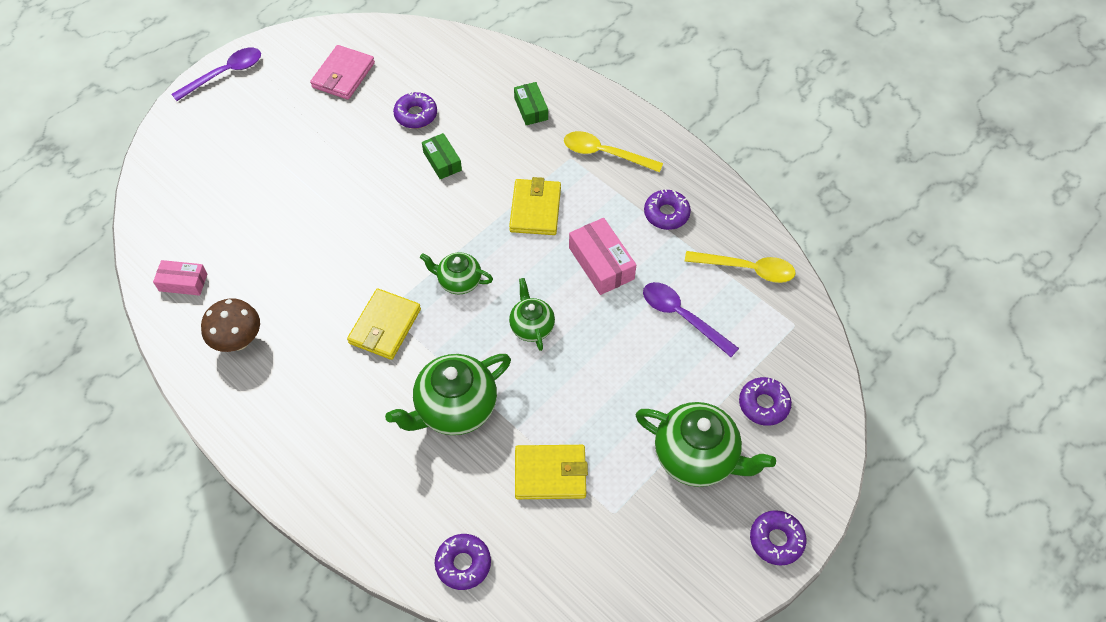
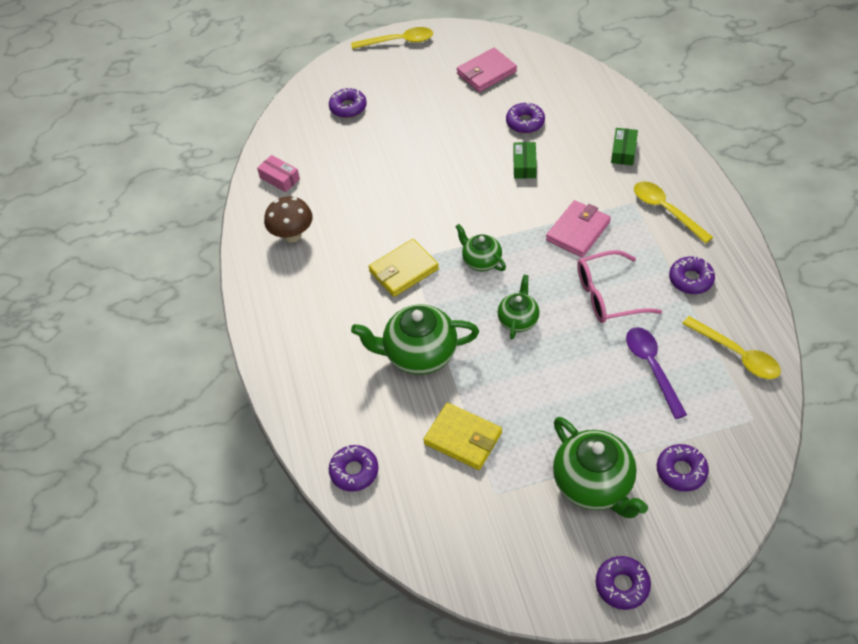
camera: 35 degrees right, 5 degrees down
purple spoon [172,48,261,101] -> yellow spoon [351,27,433,49]
yellow wallet [509,177,561,235] -> pink wallet [546,200,611,257]
pink box [569,218,636,295] -> pink glasses [577,250,662,323]
none -> purple donut [329,87,367,118]

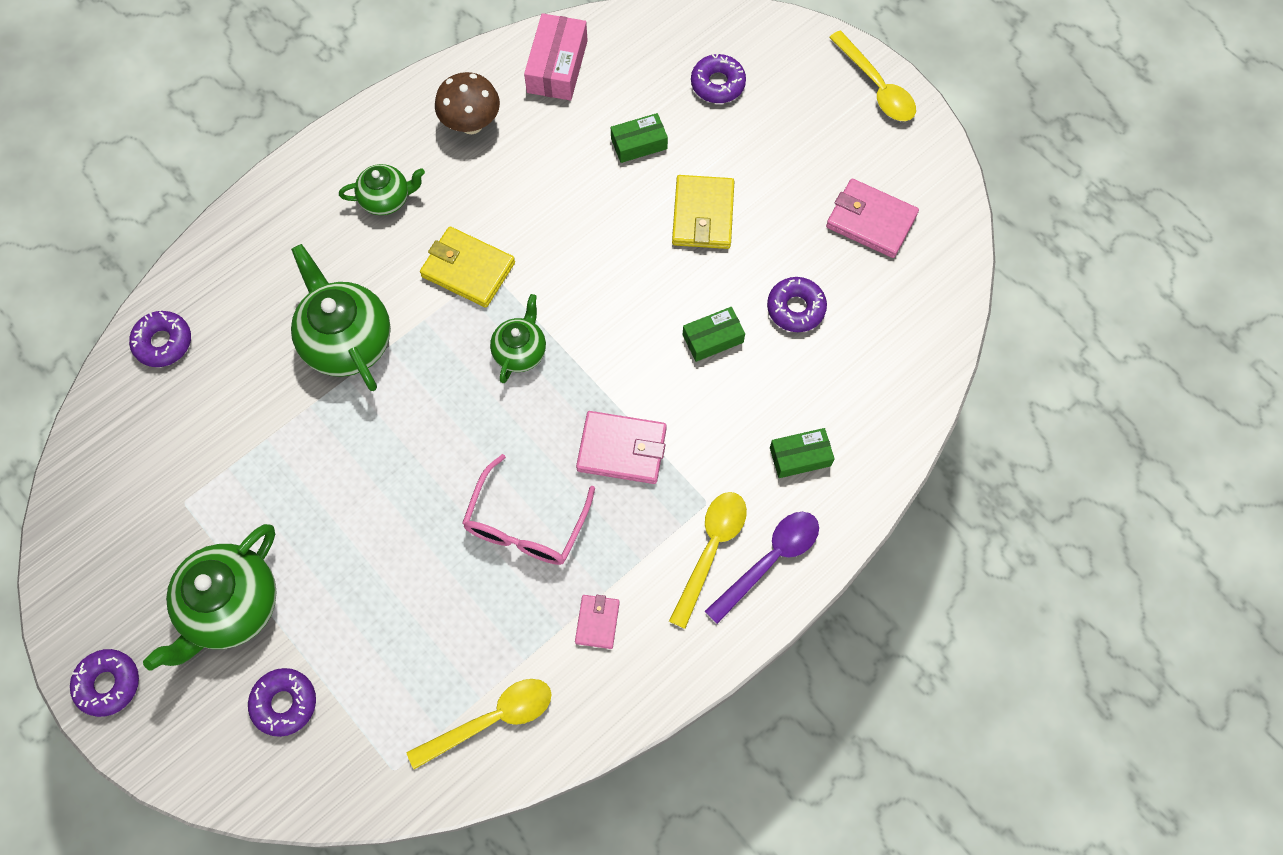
camera: 60 degrees right, 15 degrees up
pink box [257,155,300,192] -> pink box [524,13,588,101], size x1.53
yellow wallet [423,403,502,470] -> yellow wallet moved to [672,175,734,249]
green teapot [497,275,540,340] -> green teapot moved to [339,164,425,215]
pink glasses [577,250,662,323] -> pink glasses turned 120 degrees counterclockwise [462,454,595,565]
purple spoon [626,327,687,419] -> purple spoon moved to [705,512,819,624]
purple donut [669,256,715,294] -> pink wallet [575,595,620,649]
yellow spoon [682,316,781,379] -> yellow spoon turned 135 degrees counterclockwise [407,679,552,769]
none -> green box [611,113,668,163]

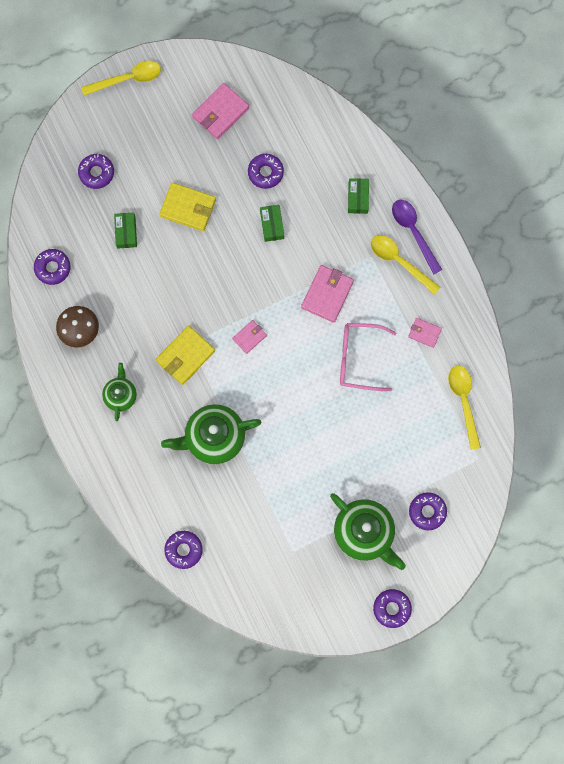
camera: 75 degrees left, 10 degrees up
pink glasses [462,454,595,565] -> pink glasses turned 150 degrees clockwise [340,323,396,391]
green teapot [490,294,546,383] -> pink wallet [232,320,267,354]
pink box [524,13,588,101] -> purple donut [34,249,71,285]

